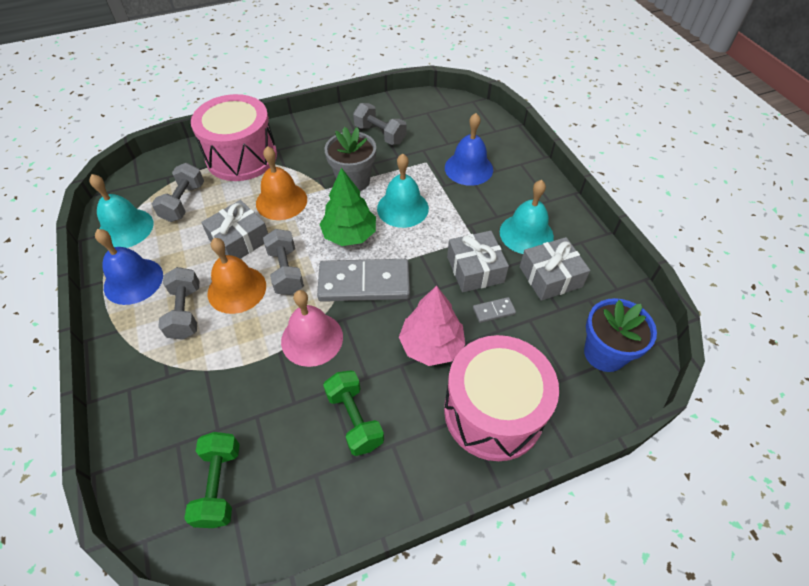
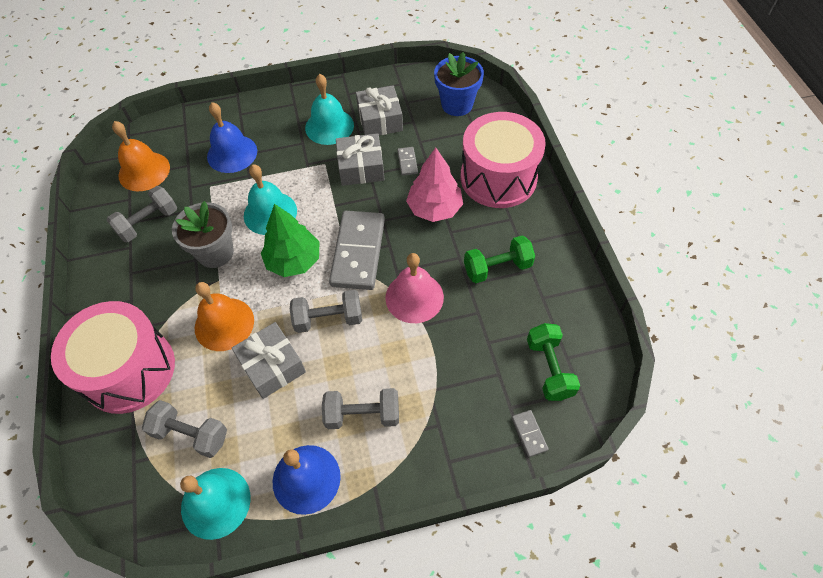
camera: 80 degrees left, 5 degrees up
green dumbbell [184,432,240,528] -> green dumbbell turned 75 degrees clockwise [527,323,580,401]
orange bell [208,238,266,314] -> orange bell moved to [112,121,170,192]
none -> grey domino [512,410,549,457]

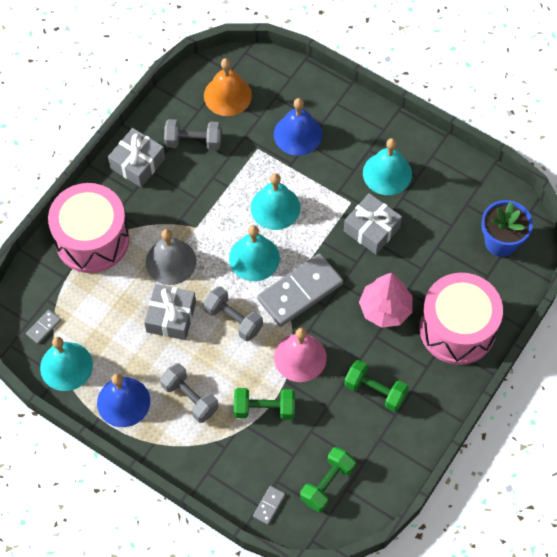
camera: 45 degrees right, 5 degrees up
grey dumbbell [142,400,227,458] -> none
grey flower pot [172,201,234,268] -> none
orange bell [195,282,254,351] -> grey bell [146,229,196,285]
green tree [261,204,320,277] -> turquoise bell [229,225,280,281]
grey gift [356,85,403,135] -> grey gift moved to [108,128,165,187]
grey domino [397,147,418,176] -> grey domino moved to [26,310,61,344]
none -> green dumbbell [234,388,295,420]

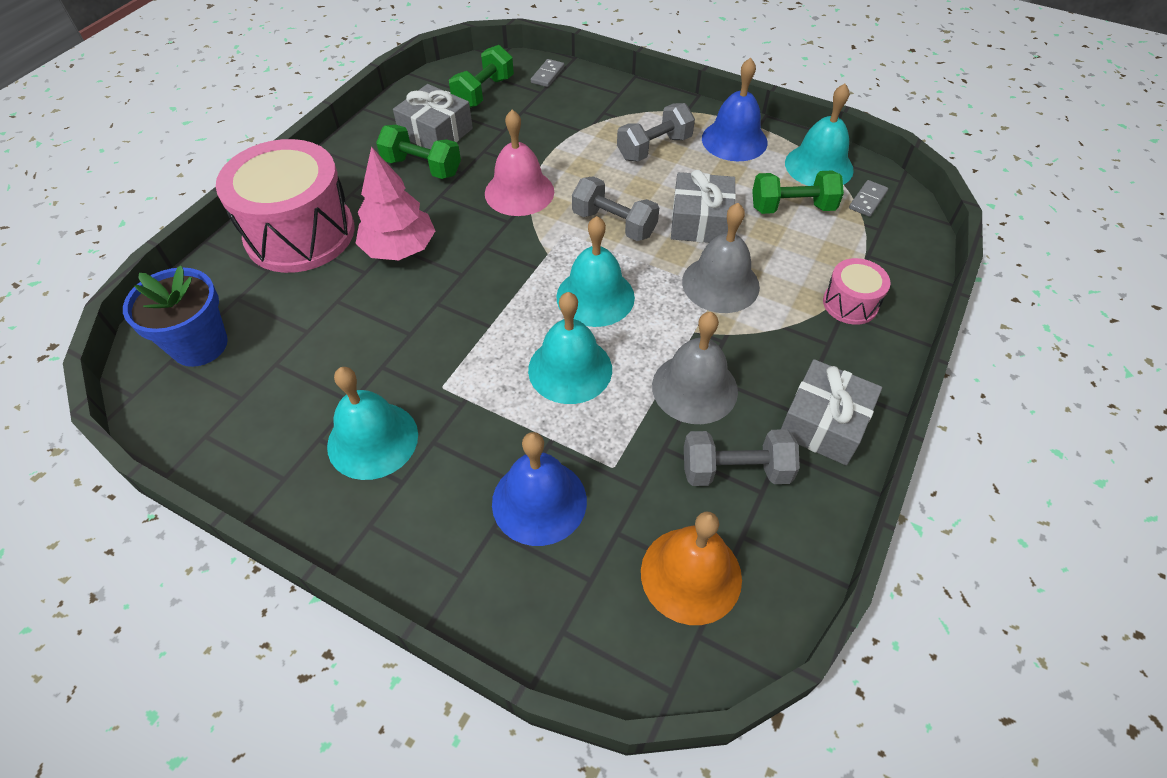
camera: 175 degrees right, 10 degrees down
pink drum [48,183,129,273] -> pink drum [823,258,890,325], size x0.47
grey dumbbell [160,363,219,423] -> grey dumbbell turned 75 degrees counterclockwise [617,103,695,161]
green dumbbell [234,388,295,420] -> green dumbbell moved to [752,170,844,214]
grey domino [257,253,343,327] -> none
grey gift [344,193,402,255] -> grey gift moved to [393,84,473,149]
none -> grey bell [652,312,738,424]

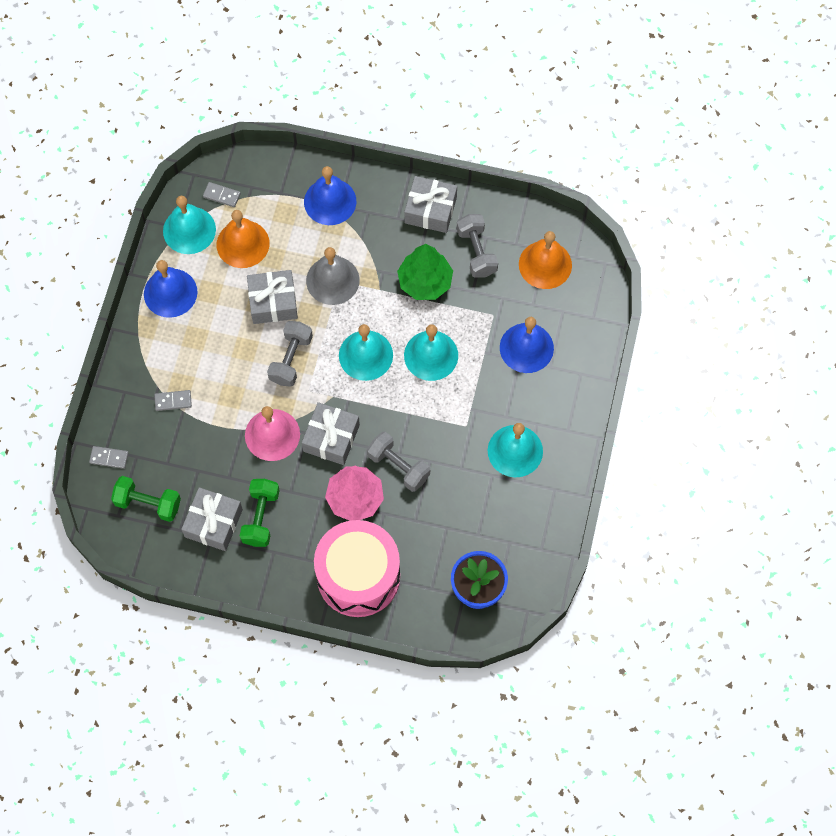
camera: 105 degrees left, 15 degrees up
grey dumbbell [617,103,695,161] -> grey dumbbell moved to [367,432,430,492]
grey bell [652,312,738,424] -> green tree [397,244,453,300]
green dumbbell [752,170,844,214] -> orange bell [217,210,270,268]
pink drum [823,258,890,325] -> blue bell [304,166,357,225]
none -> grey domino [154,390,192,411]
none -> grey gift [302,402,360,465]

